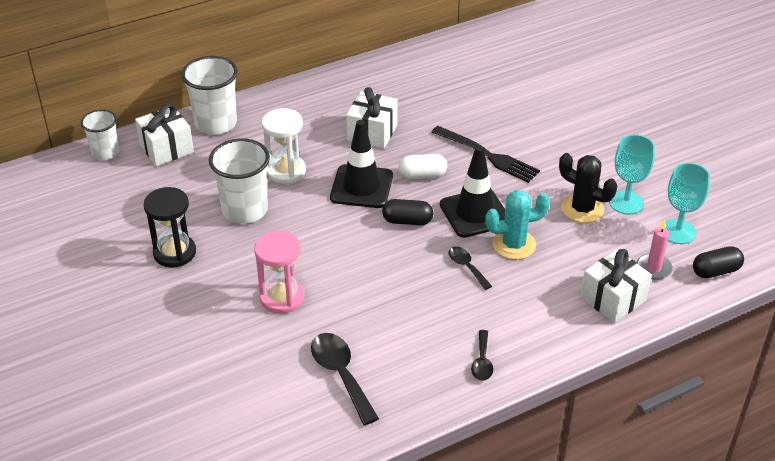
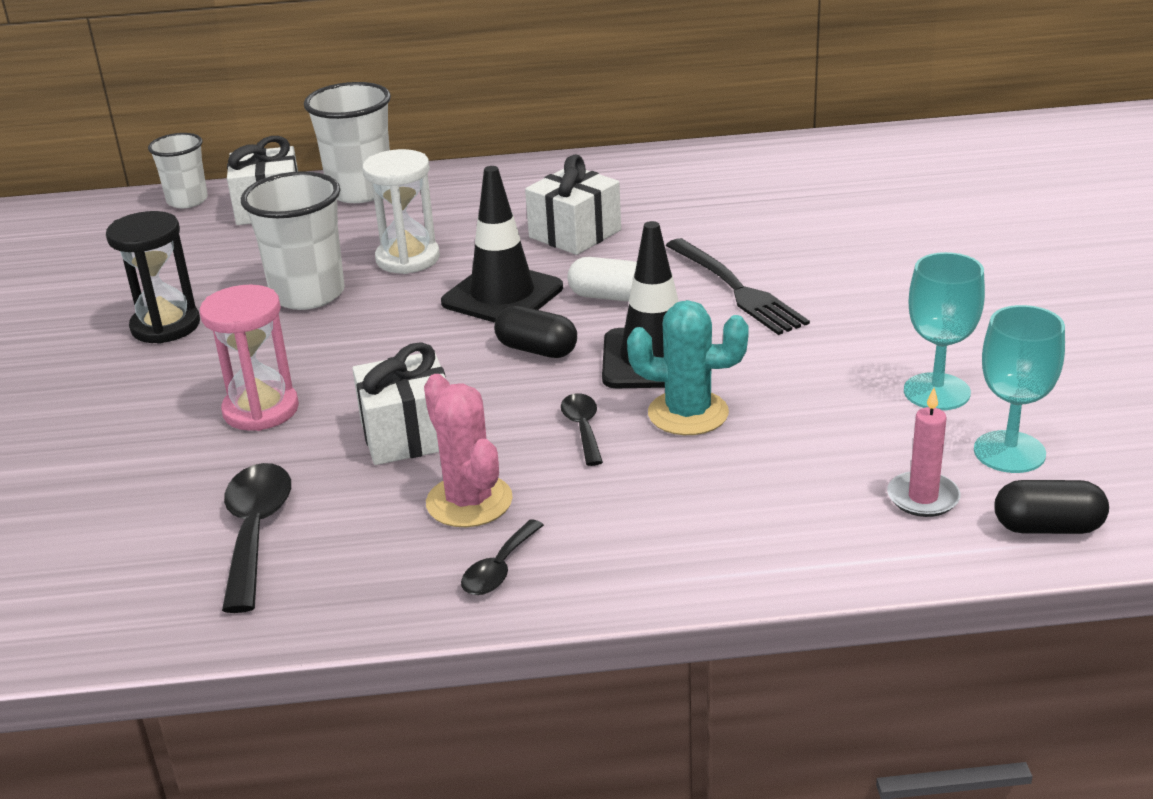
camera: 25 degrees right, 10 degrees down
black cactus [559,153,617,223] -> none
white gift [580,249,652,323] -> white gift moved to [352,342,446,465]
none -> pink cactus [424,374,513,527]

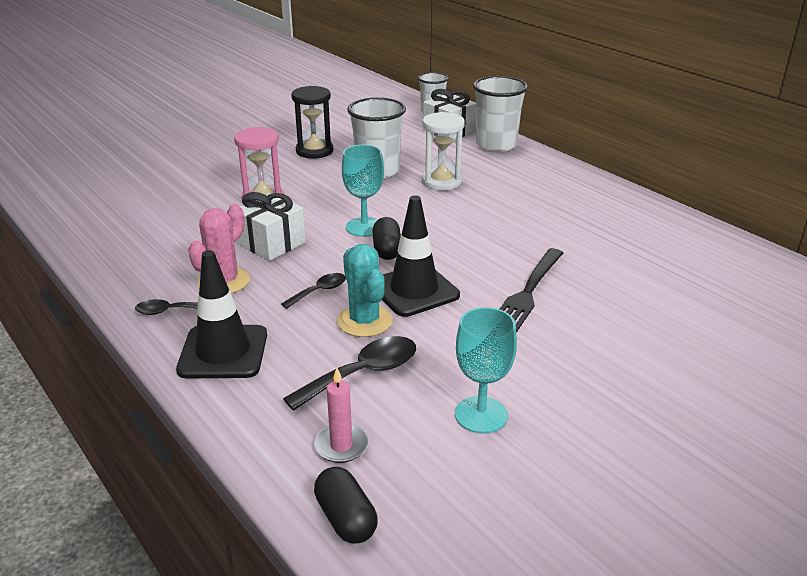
camera: 55 degrees right, 0 degrees up
black spoon [222,463,291,613] -> black spoon moved to [283,336,416,411]
black traffic cone [441,166,563,323] -> black traffic cone moved to [176,250,267,378]
white gift [525,154,621,255] -> none
white capsule [567,257,637,302] -> none
turquoise goblet [974,305,1065,473] -> turquoise goblet moved to [342,145,384,237]

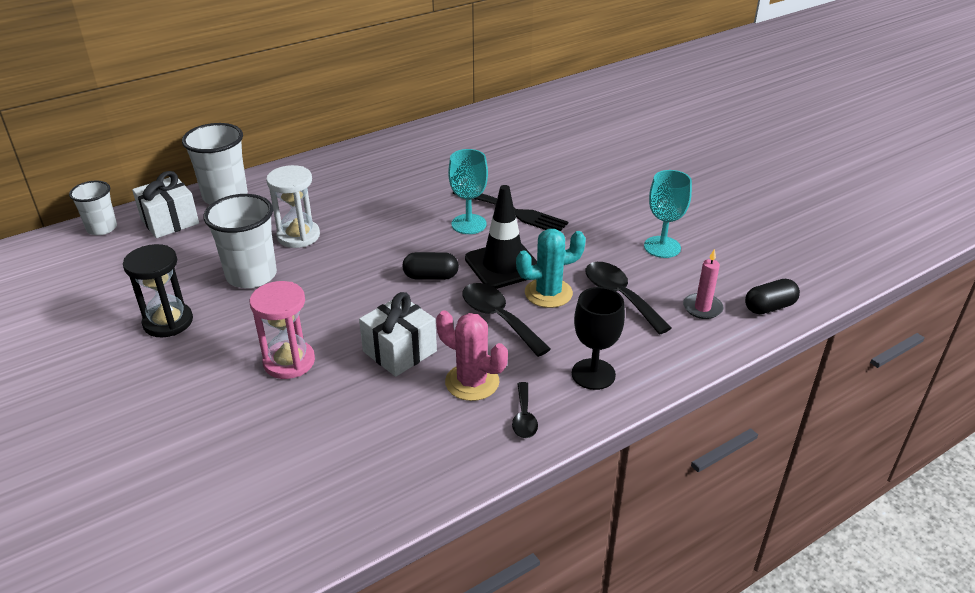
camera: 85 degrees left, 5 degrees up
black traffic cone [176,250,267,378] -> black goblet [572,287,625,390]
black spoon [281,273,346,309] -> black spoon [462,283,551,357], size x1.71
turquoise goblet [342,145,384,237] -> turquoise goblet moved to [448,149,488,234]

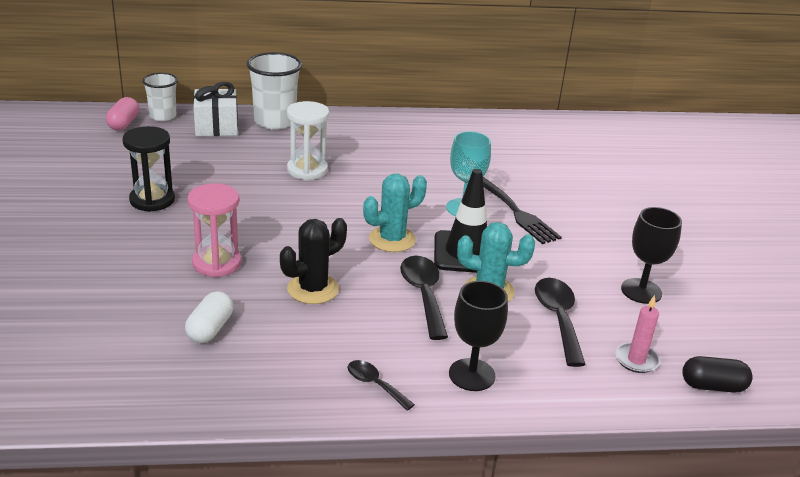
camera: 25 degrees right, 5 degrees down
white cup [203,194,277,288] -> none
white gift [359,292,437,377] -> black cactus [280,218,347,304]
black capsule [402,252,459,280] -> turquoise cactus [363,174,427,252]
pink cactus [436,311,508,401] -> none
black spoon [512,382,538,438] -> black spoon turned 105 degrees clockwise [348,360,415,411]
turquoise goblet [644,170,692,258] -> black goblet [621,207,682,304]
none -> pink capsule [106,97,139,130]
none -> white capsule [185,291,233,343]

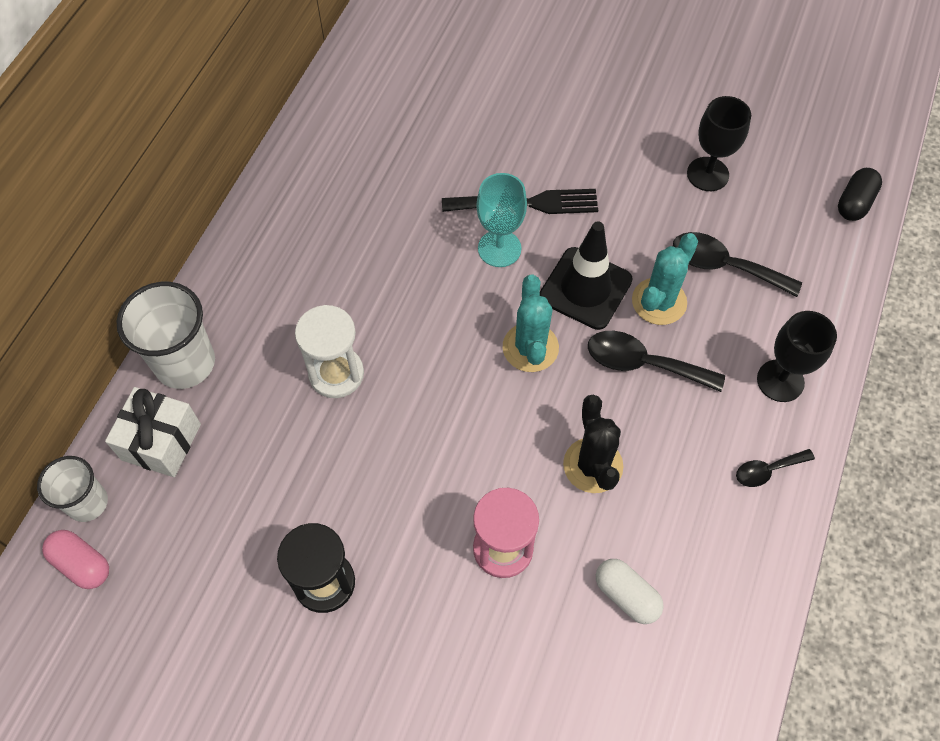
camera: 60 degrees left, 30 degrees up
pink candle [615,295,660,373] -> none

